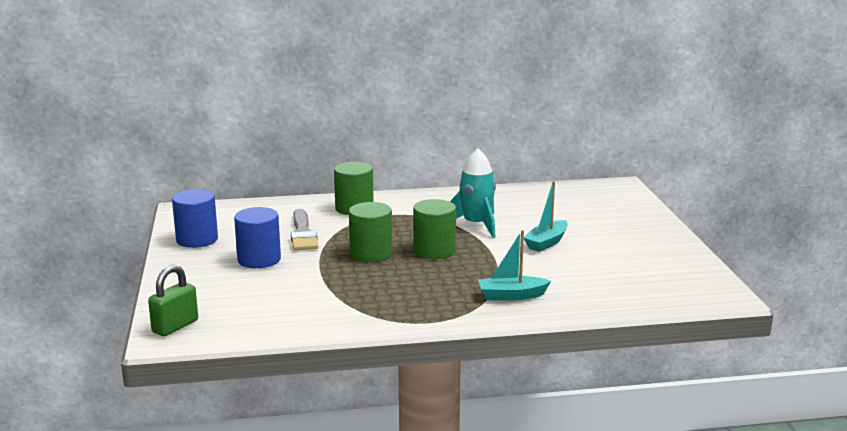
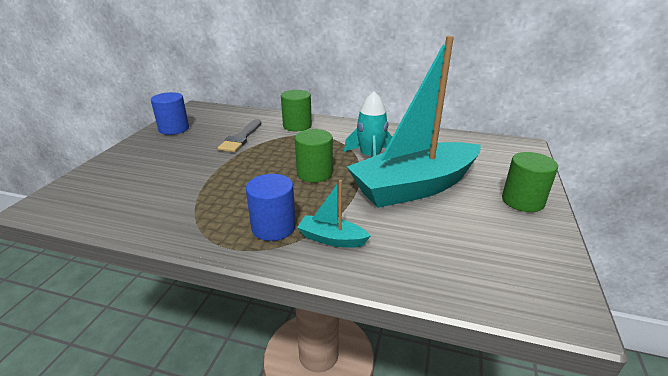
camera: 25 degrees right, 10 degrees up
green padlock [148,265,198,336] -> none
blue cylinder [234,207,281,268] -> blue cylinder moved to [246,174,296,241]
green cylinder [349,202,392,262] -> green cylinder moved to [502,152,558,212]
turquoise boat [524,181,568,252] -> turquoise boat [347,36,481,208], size x2.45

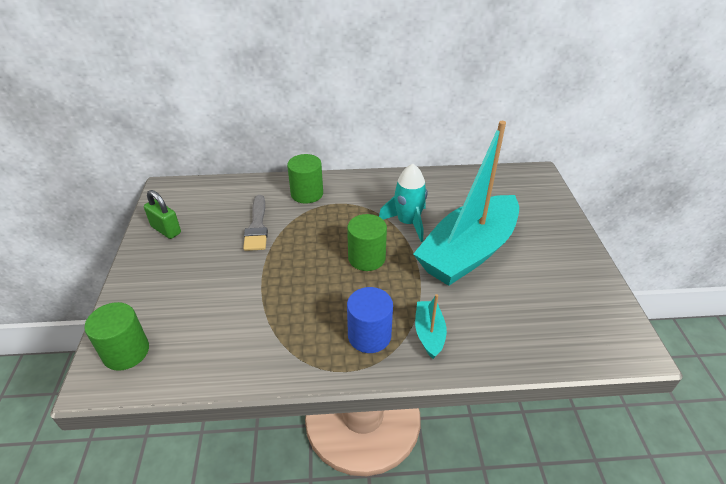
camera: 20 degrees left, 10 degrees up
blue cylinder [151,92,189,135] -> green padlock [144,190,181,239]
turquoise boat [297,180,371,248] -> turquoise boat turned 90 degrees clockwise [415,294,447,359]
green cylinder [502,152,558,212] -> green cylinder moved to [84,302,149,371]

